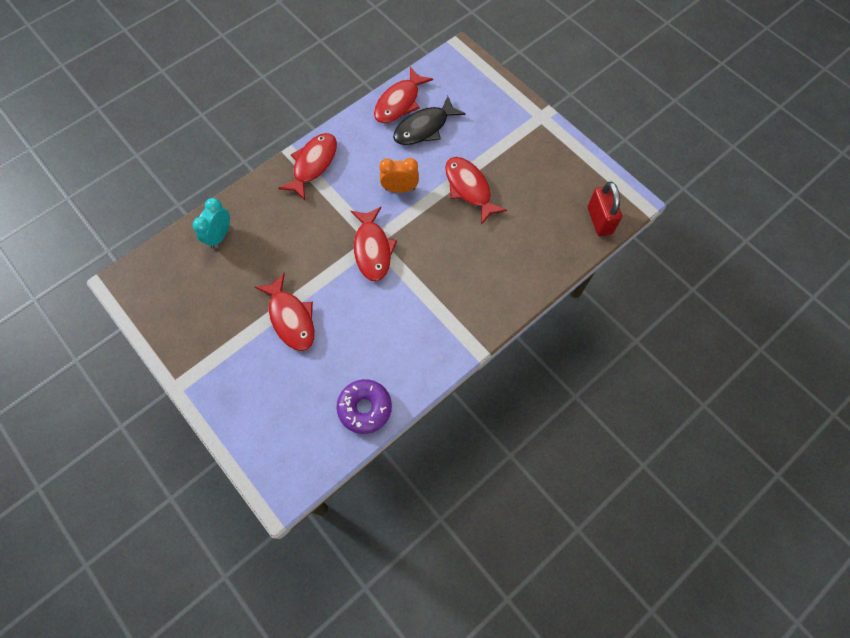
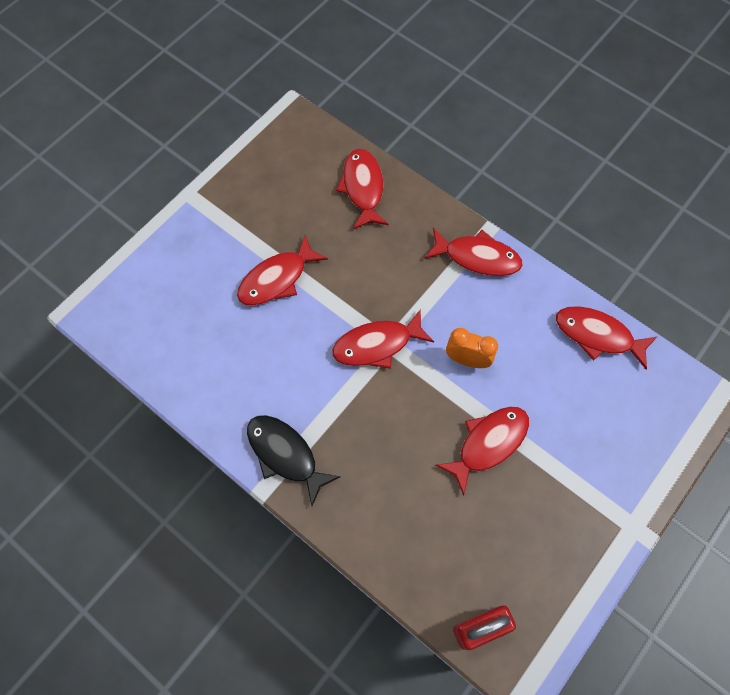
camera: 80 degrees right, 0 degrees up
turquoise clock [193,198,230,249] -> red fish [336,149,389,229]
purple donut [337,379,392,434] -> none
orange clock [379,158,419,193] -> orange clock turned 60 degrees counterclockwise [446,328,498,368]
black fish [393,96,466,145] -> black fish moved to [247,415,341,506]

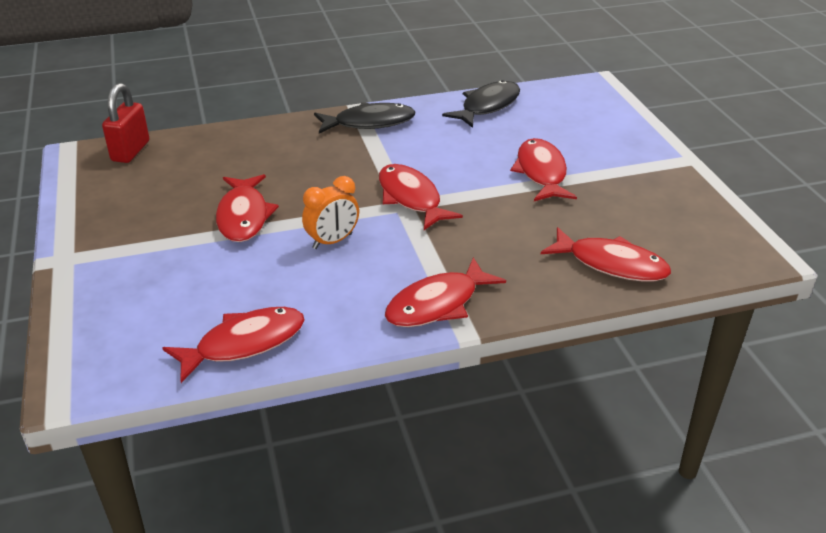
camera: 125 degrees right, 30 degrees down
red fish [332,309,434,369] -> red fish turned 45 degrees counterclockwise [379,164,463,230]
none -> black fish [442,80,520,128]

